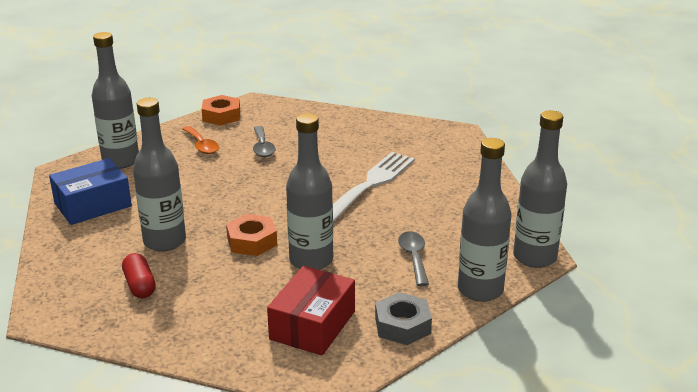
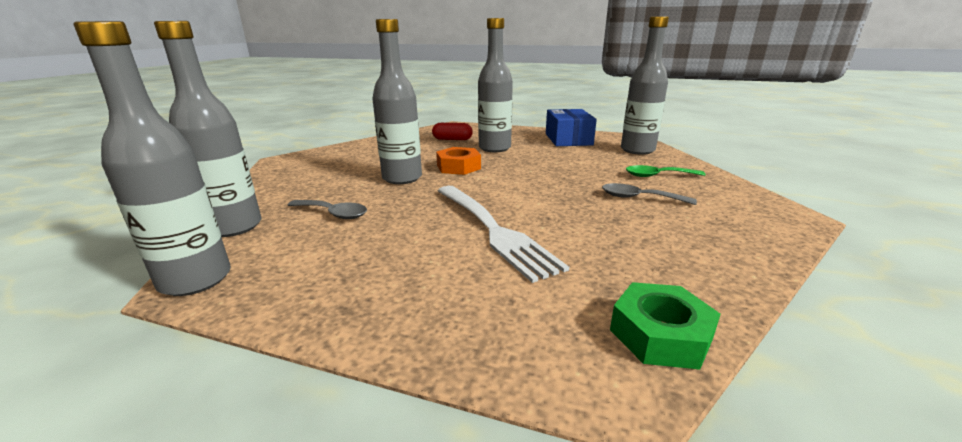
camera: 120 degrees right, 5 degrees down
orange spoon [182,126,219,154] -> green spoon [626,165,705,177]
orange nut [202,95,240,126] -> none
red box [267,266,355,356] -> none
grey nut [375,292,432,345] -> none
none -> green nut [610,282,721,370]

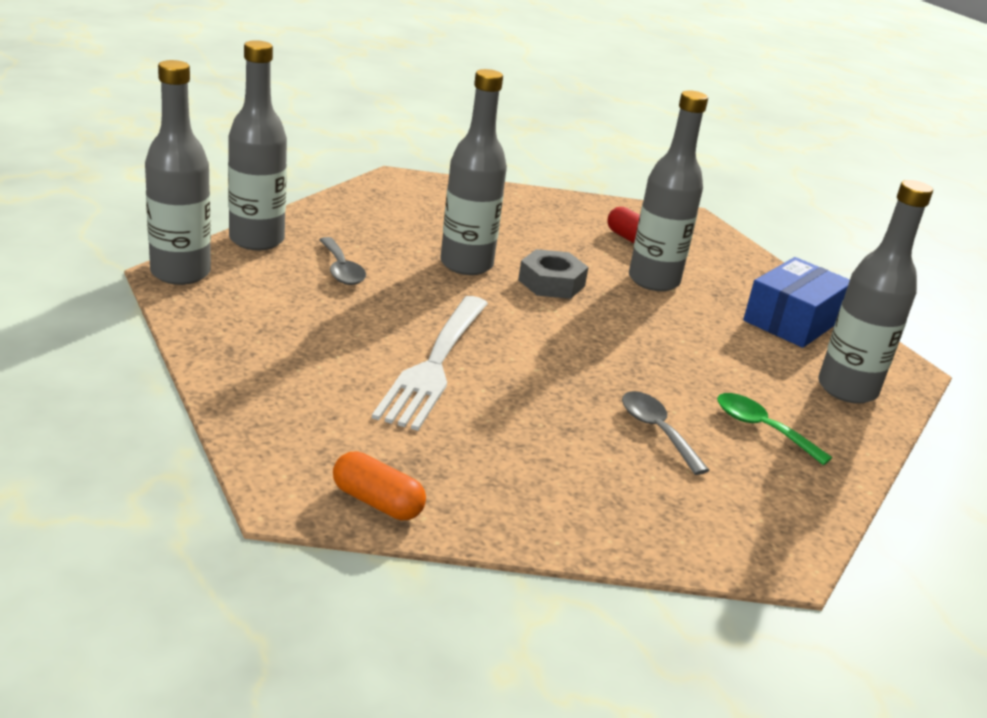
camera: 40 degrees right, 5 degrees up
orange nut [436,147,481,175] -> grey nut [518,249,589,299]
green nut [610,282,721,370] -> orange capsule [333,451,426,520]

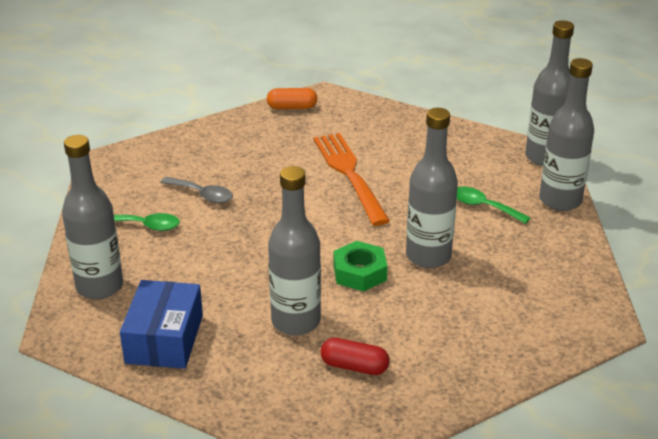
camera: 150 degrees right, 5 degrees up
grey spoon [319,237,366,285] -> green spoon [456,187,531,224]
white fork [372,296,488,431] -> orange fork [314,133,390,226]
grey nut [518,249,589,299] -> green nut [333,241,387,292]

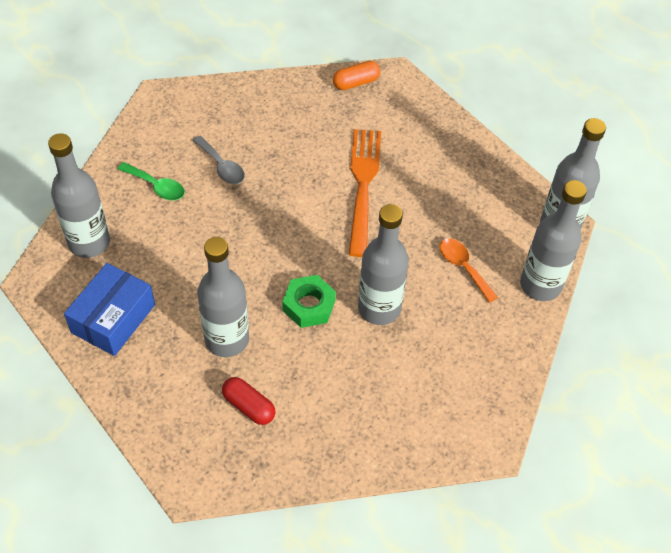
camera: 20 degrees right, 20 degrees up
orange capsule [267,88,317,109] -> orange capsule turned 45 degrees counterclockwise [333,61,380,90]
green spoon [456,187,531,224] -> orange spoon [440,238,498,303]

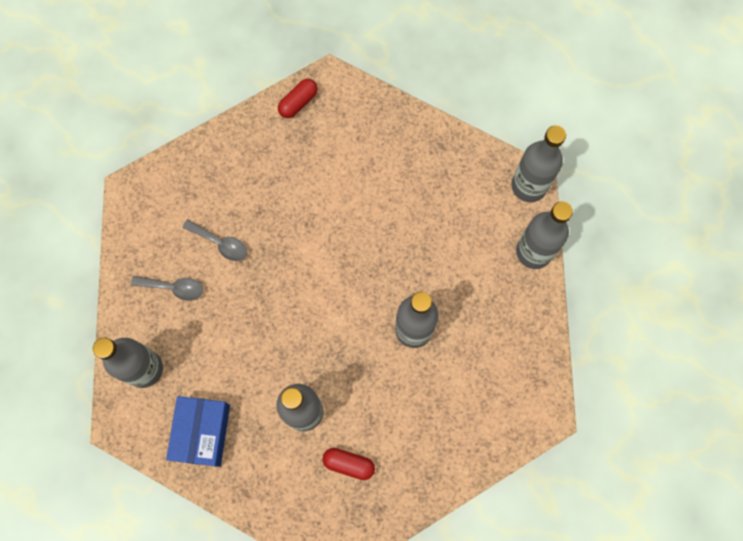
camera: 20 degrees left, 20 degrees up
green spoon [118,162,185,200] -> grey spoon [131,276,203,301]
green nut [282,275,336,328] -> none
orange capsule [333,61,380,90] -> red capsule [278,79,318,118]
orange fork [349,129,381,257] -> none
orange spoon [440,238,498,303] -> none

